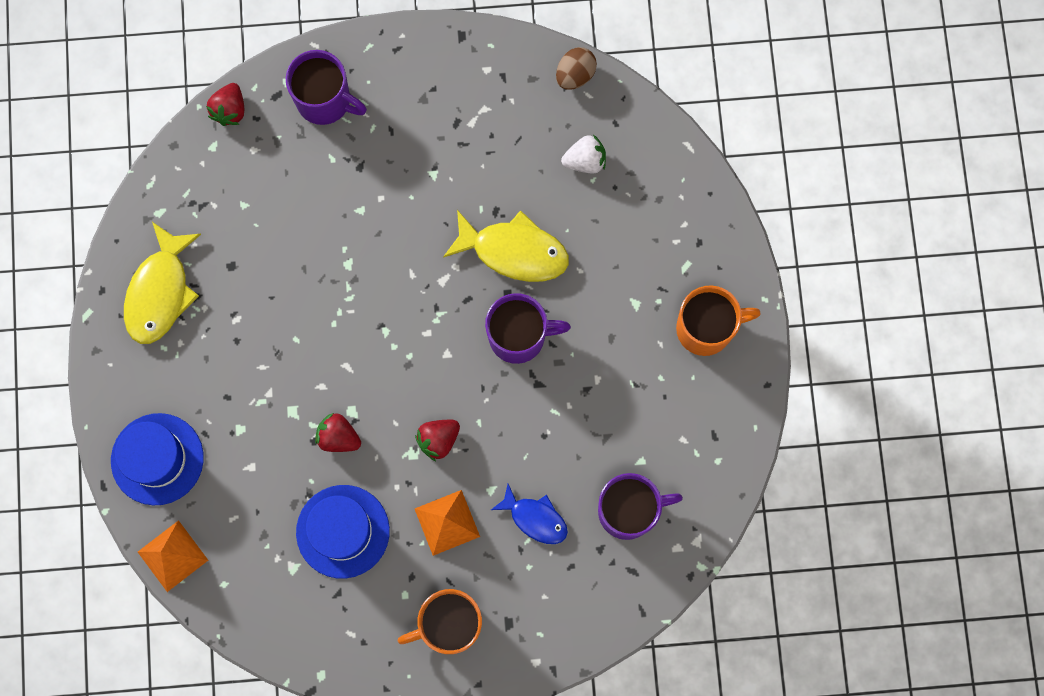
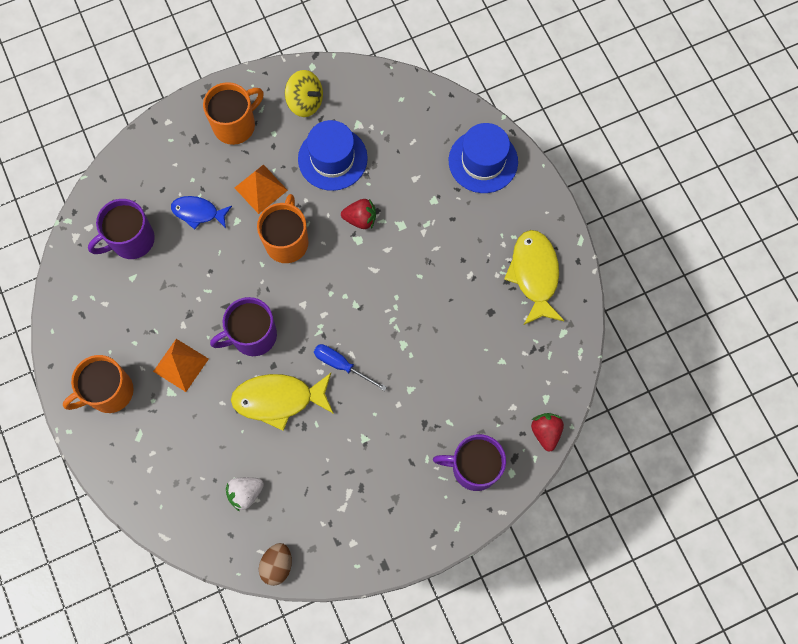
camera: 160 degrees right, 5 degrees down
orange pyramid [138,520,208,592] -> orange pyramid moved to [153,339,209,392]
red strawberry [415,420,460,461] -> orange mug [257,194,309,263]
none -> yellow spinning top [285,70,323,117]
none -> blue screwdriver [314,344,387,391]

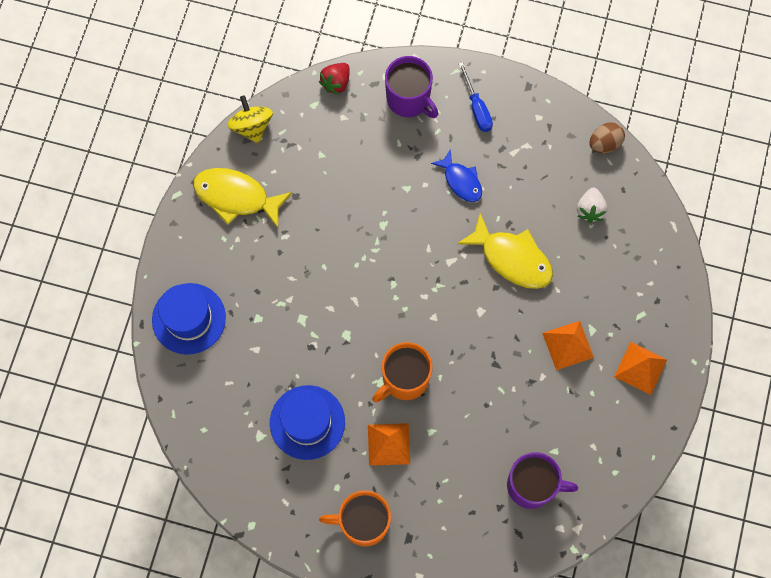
camera: 140 degrees left, 0 degrees up
orange mug [63,355,134,413] -> orange pyramid [614,342,667,395]
blue fish [171,196,232,230] -> blue fish moved to [431,149,482,202]
purple mug [210,297,277,356] -> none
white strawberry [226,477,264,511] -> white strawberry turned 90 degrees clockwise [577,187,608,223]
yellow spinning top [285,70,323,117] -> yellow spinning top moved to [227,95,273,143]
blue screwdriver [314,344,387,391] -> blue screwdriver moved to [459,62,493,132]
red strawberry [341,199,376,229] -> none
yellow fish [504,230,564,325] -> yellow fish turned 75 degrees clockwise [193,168,292,228]

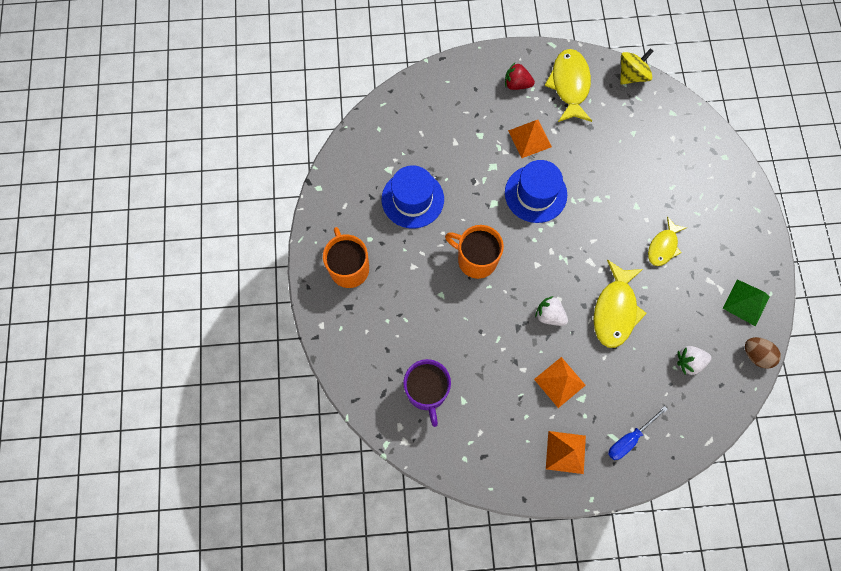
camera: 70 degrees right, 0 degrees up
blue hat [152,283,226,355] -> blue hat moved to [505,160,567,223]
red strawberry [319,63,350,95] -> red strawberry moved to [505,63,535,90]
orange pyramid [368,423,410,466] -> orange pyramid moved to [508,120,552,158]
purple mug [385,56,438,118] -> none
blue fish [431,149,482,202] -> yellow fish [648,217,687,266]
blue screwdriver [459,62,493,132] -> blue screwdriver moved to [608,406,668,460]
none -> white strawberry [535,296,568,326]
none -> green pyramid [723,279,770,326]

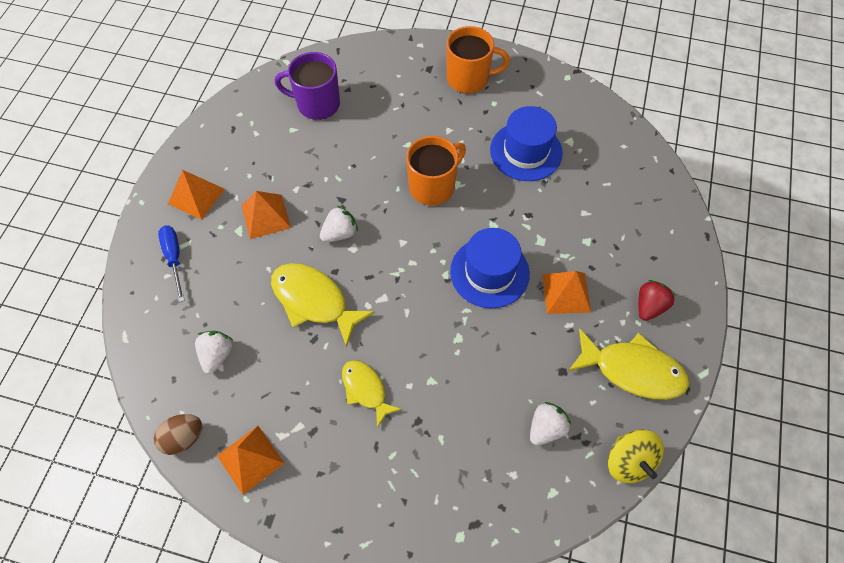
camera: 110 degrees right, 10 degrees down
green pyramid [723,279,770,326] -> orange pyramid [217,426,284,495]
none -> white strawberry [530,402,571,445]

